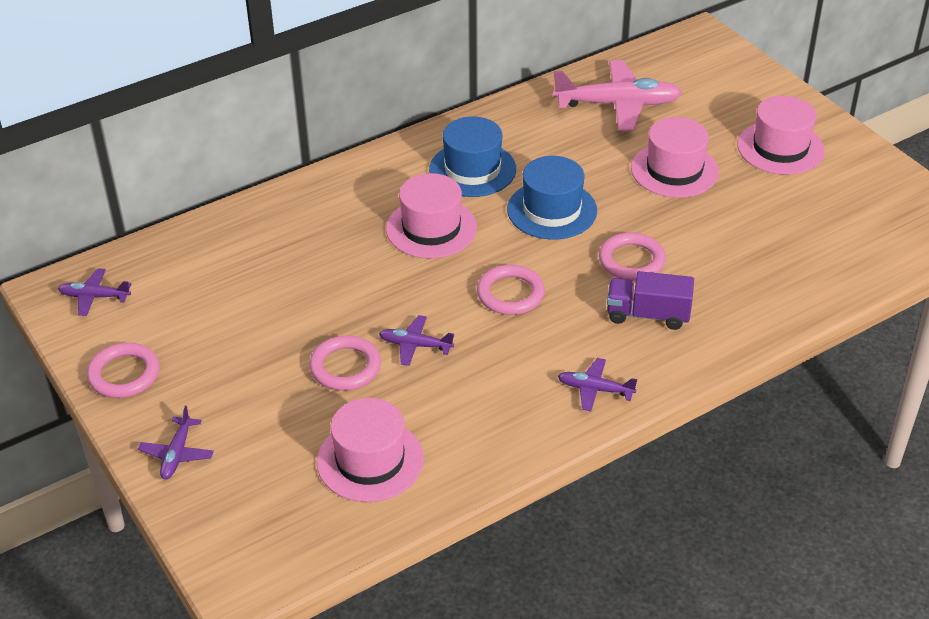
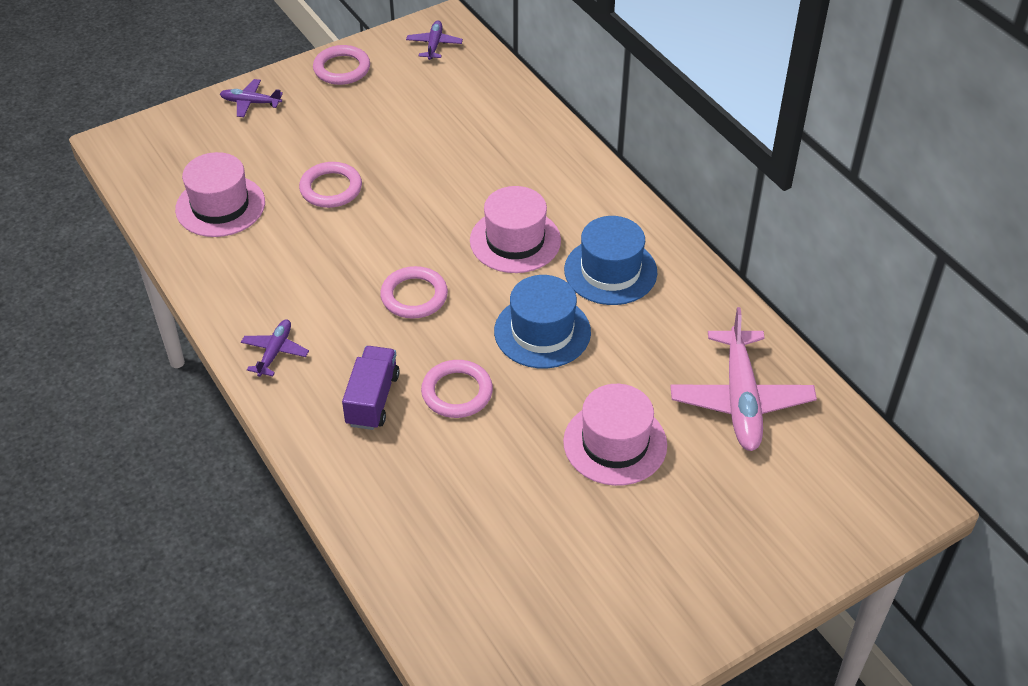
camera: 90 degrees right, 5 degrees up
purple plane [379,315,454,366] -> none
pink hat [737,96,825,175] -> none

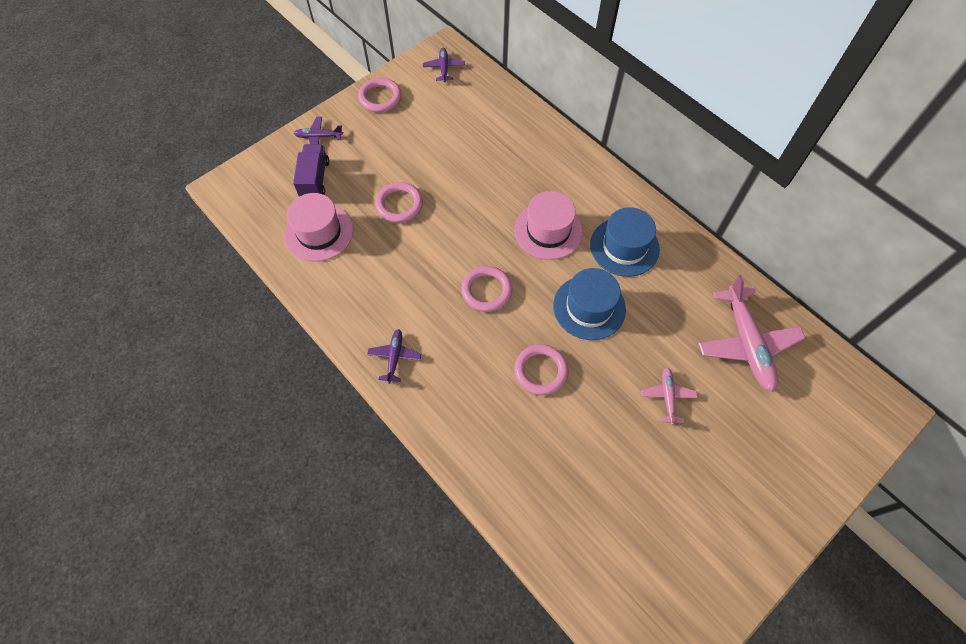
camera: 10 degrees left, 15 degrees up
purple truck [342,346,400,430] -> purple truck moved to [293,144,329,196]
pink hat [563,384,667,486] -> pink plane [641,367,697,425]

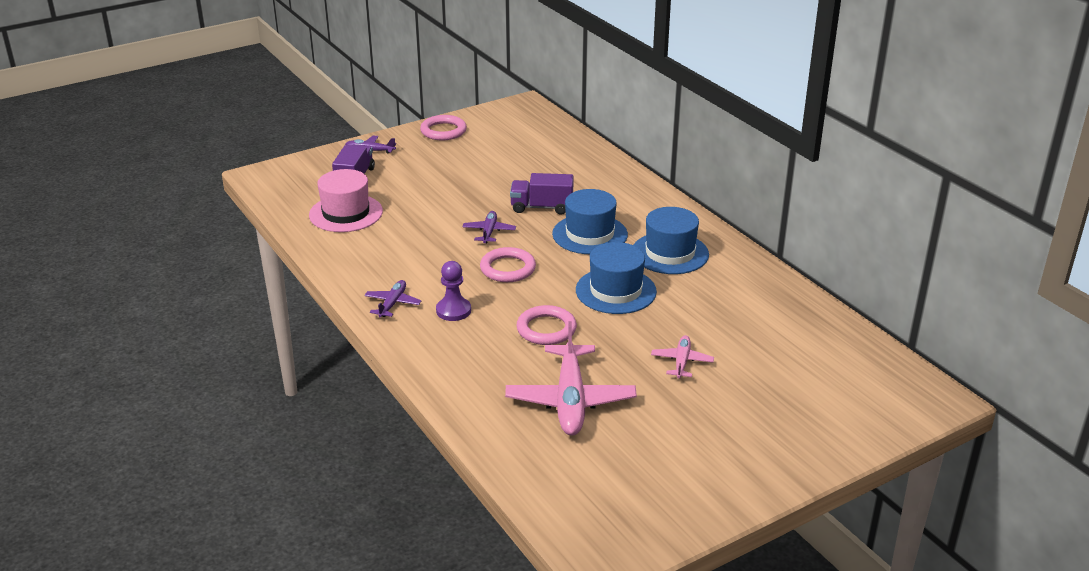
camera: 10 degrees right, 30 degrees down
pink ring [375,182,423,223] -> none
purple plane [423,48,465,82] -> purple plane moved to [462,211,516,243]
pink hat [514,191,583,260] -> blue hat [552,189,628,254]
pink plane [698,275,805,392] -> pink plane moved to [505,321,637,436]
none -> purple pawn [436,261,471,321]
none -> purple truck [510,173,574,215]

